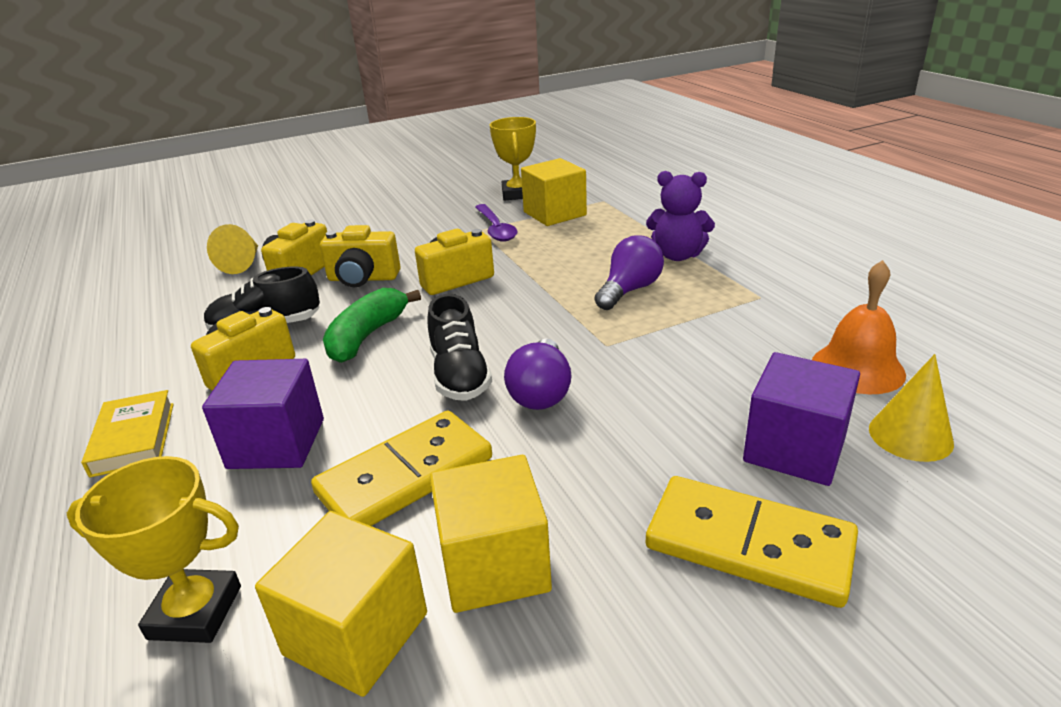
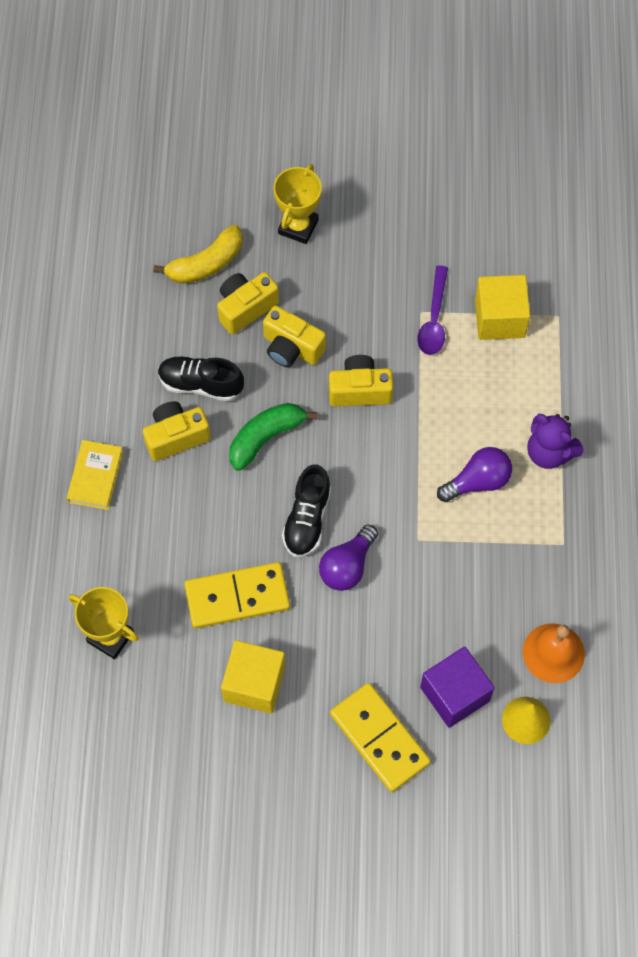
camera: 25 degrees right, 35 degrees up
purple cube [202,359,324,469] -> none
yellow cone [207,224,258,274] -> yellow banana [153,225,243,284]
yellow cube [255,511,427,697] -> none
yellow trophy [490,117,536,201] -> yellow trophy moved to [273,164,322,244]

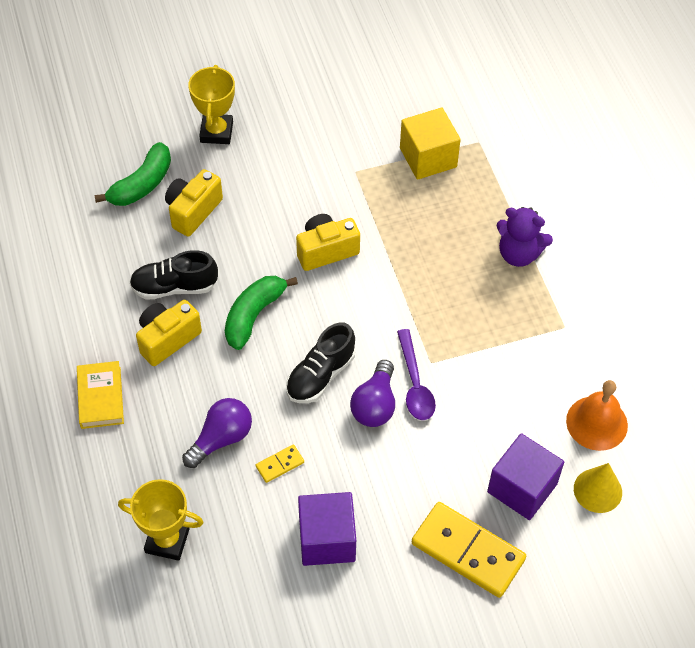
camera: 20 degrees left, 10 degrees down
yellow banana [153,225,243,284] -> green banana [94,142,171,206]
yellow domino [184,562,290,628] -> yellow domino [256,445,304,483], size x0.44
yellow cube [221,640,285,713] -> purple cube [298,492,356,566]
yellow camera [263,306,326,368] -> none
black shoe [282,464,331,557] -> black shoe turned 45 degrees clockwise [286,322,355,403]
purple spoon [417,265,448,355] -> purple spoon moved to [397,329,436,420]
purple light bulb [437,447,512,502] -> purple light bulb moved to [182,398,252,468]

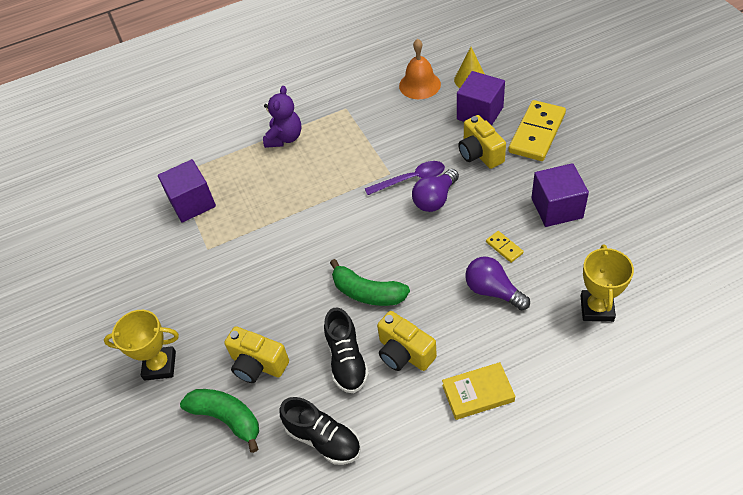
camera: 90 degrees left, 5 degrees down
black shoe [286,322,355,403] -> black shoe moved to [279,397,361,465]
yellow camera [296,214,360,271] -> yellow camera moved to [458,115,506,169]
purple light bulb [350,360,395,427] -> purple light bulb turned 120 degrees clockwise [412,169,459,212]
yellow cube [400,108,461,180] -> purple cube [158,159,216,223]

